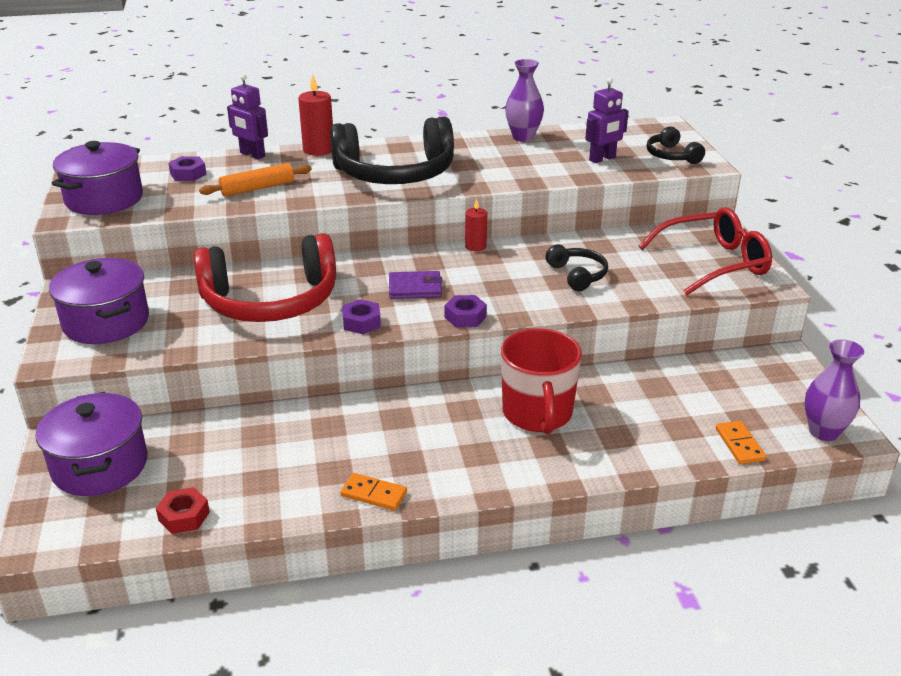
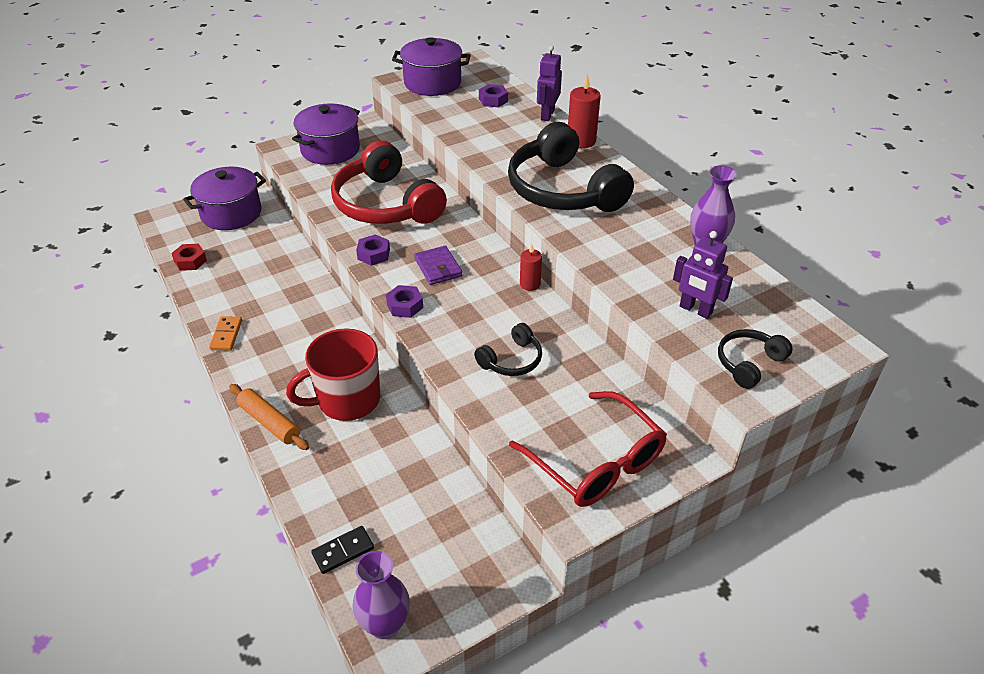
camera: 70 degrees right, 10 degrees up
orange rolling pin [199,163,312,197] -> orange rolling pin moved to [229,384,309,450]
orange domino [716,421,766,464] -> black domino [311,526,374,574]

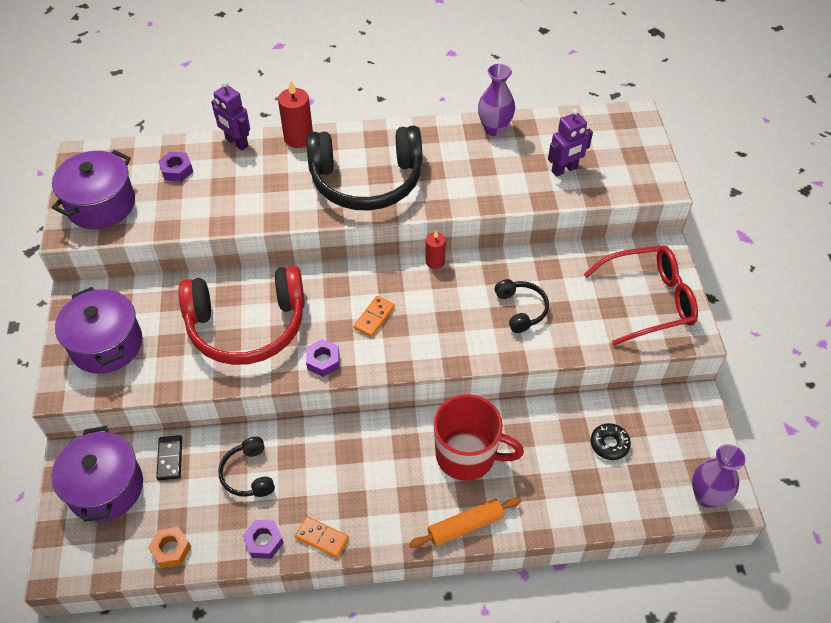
camera: 65 degrees left, 10 degrees up
red nut [171,244,207,271] -> orange nut [148,527,191,568]
red mug [286,328,380,421] -> red mug turned 75 degrees counterclockwise [433,394,524,481]
black domino [311,526,374,574] -> black domino moved to [156,435,182,480]
purple nut [386,285,423,318] -> purple nut moved to [243,520,284,559]
purple wallet [414,246,462,285] -> orange domino [354,296,395,337]
black headphones [718,329,792,389] -> black headphones moved to [218,437,275,497]
none -> black donut [591,423,631,460]

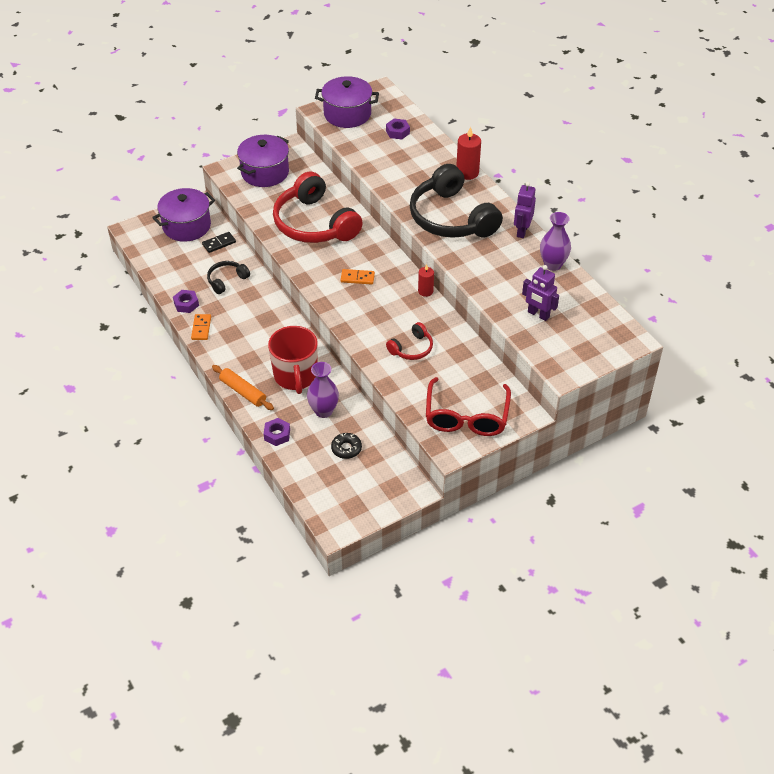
camera: 65 degrees right, 5 degrees down
orange nut [148,527,191,568] -> none
purple robot [211,81,250,150] -> purple robot moved to [514,182,536,238]
purple nut [306,339,339,377] -> purple nut moved to [264,418,290,446]
black headphones [495,279,549,333] -> red headphones [386,322,433,360]
red glasses [584,246,698,346] -> red glasses turned 45 degrees clockwise [426,377,511,436]
purple vase [692,444,745,508] -> purple vase moved to [307,362,339,418]

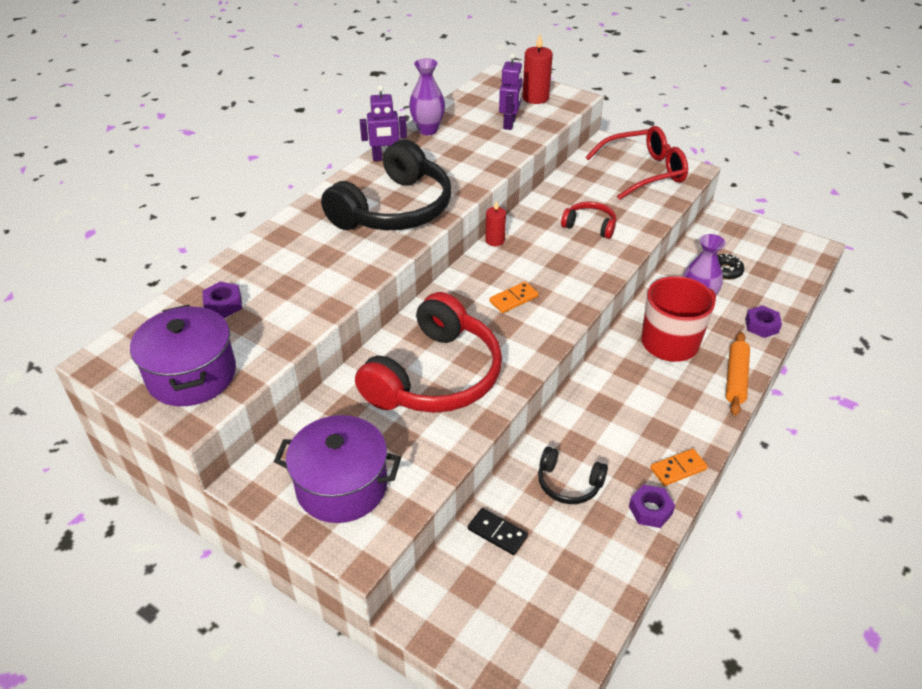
camera: 115 degrees left, 5 degrees down
purple pot [152,188,215,242] -> none
orange domino [341,269,375,285] -> orange domino turned 75 degrees clockwise [489,282,539,313]
red candle [456,126,481,180] -> red candle moved to [522,34,553,104]

